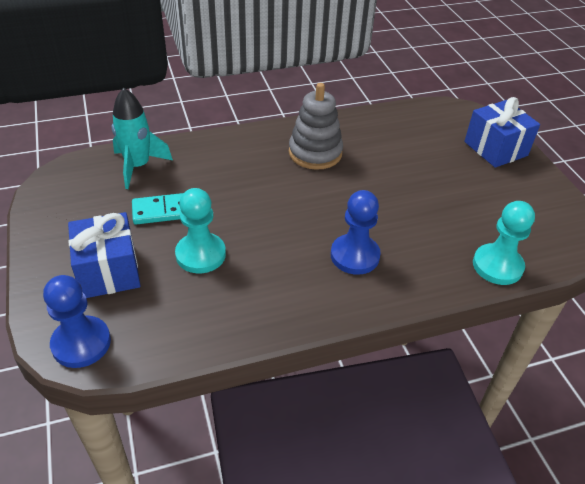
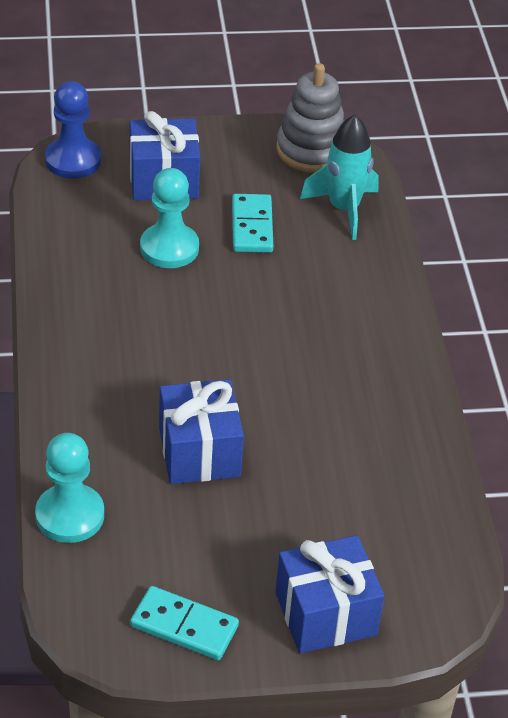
camera: 100 degrees right, 0 degrees up
grey stacking toy [289,83,343,170] -> grey stacking toy moved to [276,63,345,173]
blue pawn [331,190,381,275] -> none
none -> turquoise domino [130,586,239,660]
none -> blue gift [159,379,244,484]

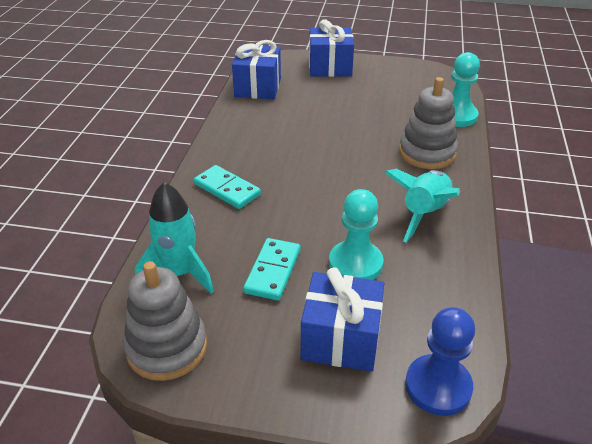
camera: 160 degrees left, 5 degrees down
turquoise domino [130,586,239,660] -> turquoise domino moved to [194,165,261,209]
blue gift [159,379,244,484] -> blue gift moved to [232,40,281,99]
none -> turquoise rocket [385,169,460,242]
none -> grey stacking toy [399,77,458,169]

